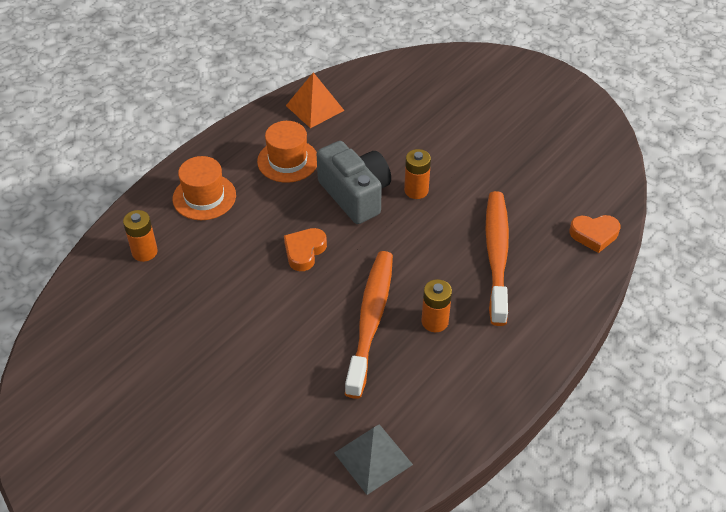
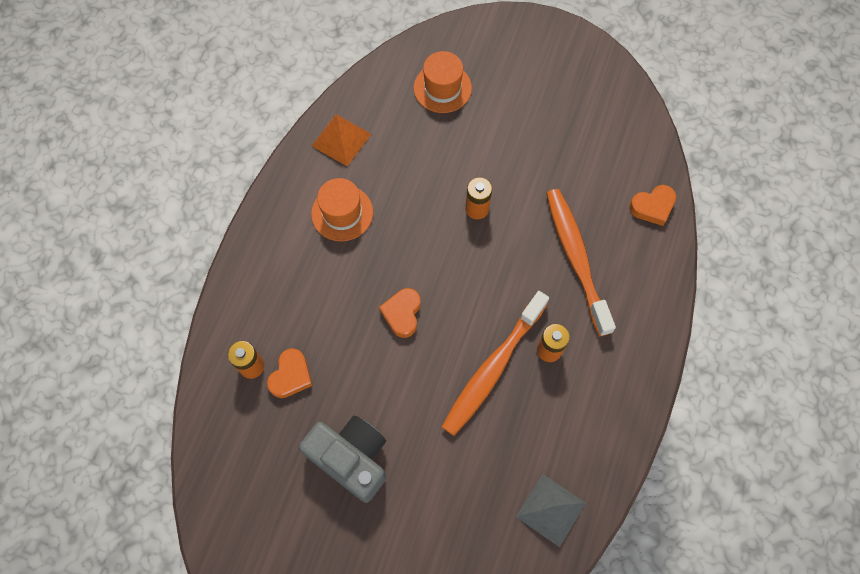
camera: 20 degrees left, 20 degrees up
orange hat [173,156,236,220] -> orange hat moved to [414,51,472,113]
grey camera [317,141,391,224] -> grey camera moved to [299,416,386,503]
orange toothbrush [345,251,393,399] -> orange toothbrush turned 135 degrees counterclockwise [442,291,549,436]
none -> orange heart [267,348,313,398]

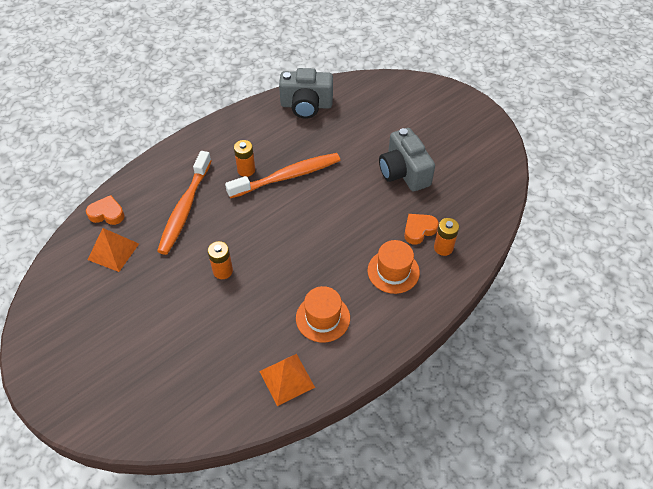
camera: 150 degrees left, 15 degrees down
orange heart [379,288,421,338] -> none
orange hat [414,51,472,113] -> orange hat moved to [368,240,420,294]
grey pyramid [516,474,586,547] -> grey camera [279,68,333,119]
none -> orange pyramid [88,228,139,272]

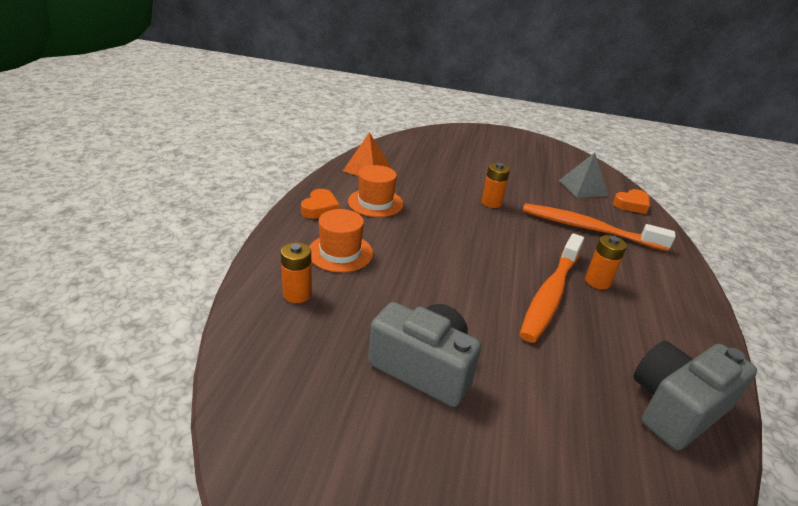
camera: 140 degrees right, 20 degrees down
orange pyramid [88,228,139,272] -> grey pyramid [559,153,608,197]
orange toothbrush [157,151,211,255] -> orange toothbrush turned 45 degrees counterclockwise [523,203,676,251]
orange heart [404,214,439,244] -> orange heart moved to [301,189,340,219]

